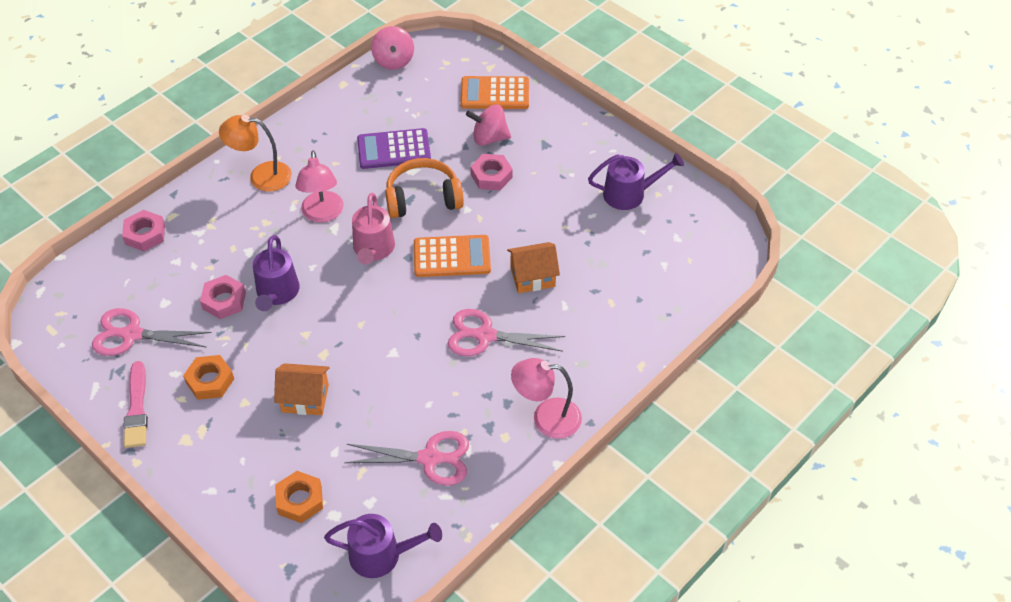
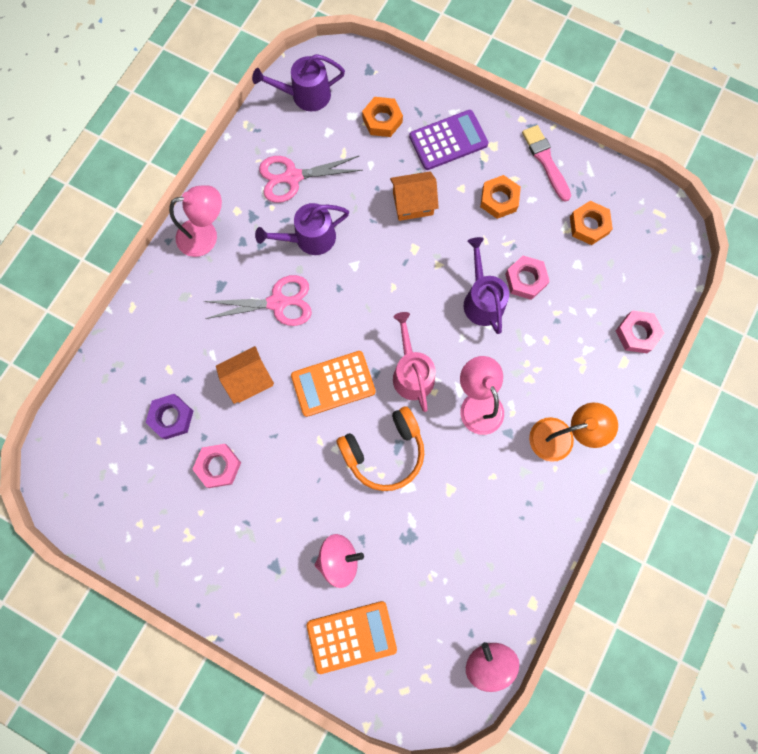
camera: 165 degrees right, 25 degrees up
pink scissors [92,308,211,356] -> orange nut [570,201,613,245]
purple calculator [357,128,431,169] -> purple calculator moved to [409,110,488,170]
pink nut [470,154,513,190] -> pink nut moved to [192,444,241,488]
purple watering can [588,153,684,210] -> purple watering can moved to [255,203,349,255]
none -> purple nut [145,394,193,439]

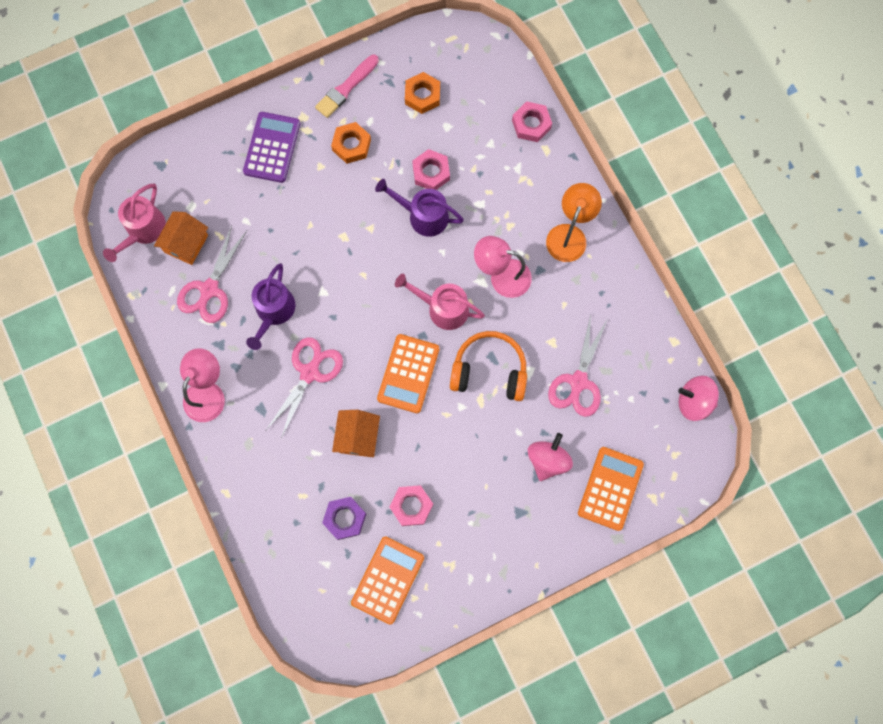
camera: 55 degrees left, 0 degrees up
purple watering can [252,54,345,111] -> pink watering can [103,184,166,262]
orange headphones [337,406,424,491] -> orange headphones turned 90 degrees counterclockwise [450,331,527,401]
orange nut [362,97,403,137] -> none
orange house [390,171,439,221] -> orange house moved to [154,211,208,265]
pink brush [522,125,571,202] -> pink brush turned 60 degrees counterclockwise [315,55,379,118]
none -> orange calculator [351,536,424,624]
none -> pink scissors [548,315,607,417]

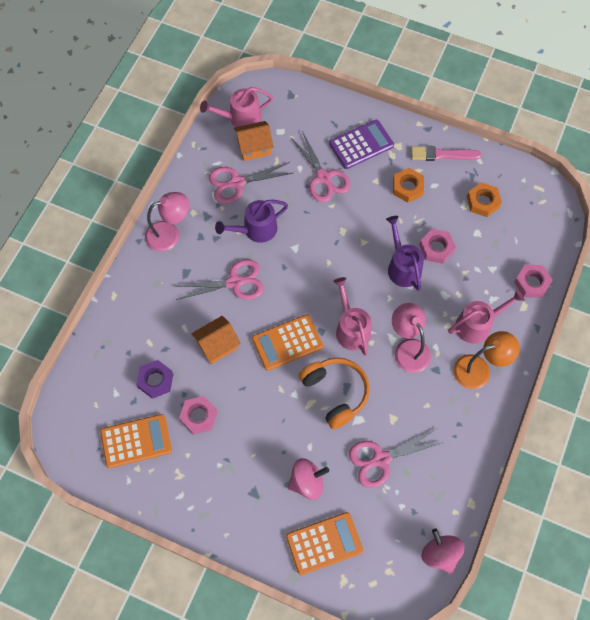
camera: 50 degrees right, 10 degrees down
none -> pink scissors [290,131,351,202]
none -> pink watering can [448,290,525,344]

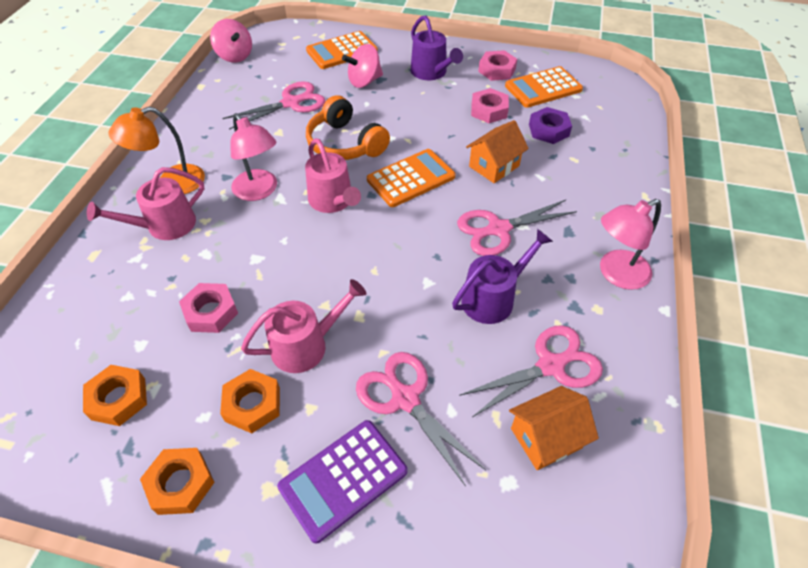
camera: 170 degrees right, 15 degrees down
pink watering can [200,87,273,127] -> pink watering can moved to [241,279,366,373]
purple watering can [386,216,424,290] -> purple watering can moved to [410,15,463,80]
pink brush [411,146,482,161] -> orange nut [140,448,215,515]
pink nut [514,264,553,298] -> pink nut moved to [478,50,517,81]

